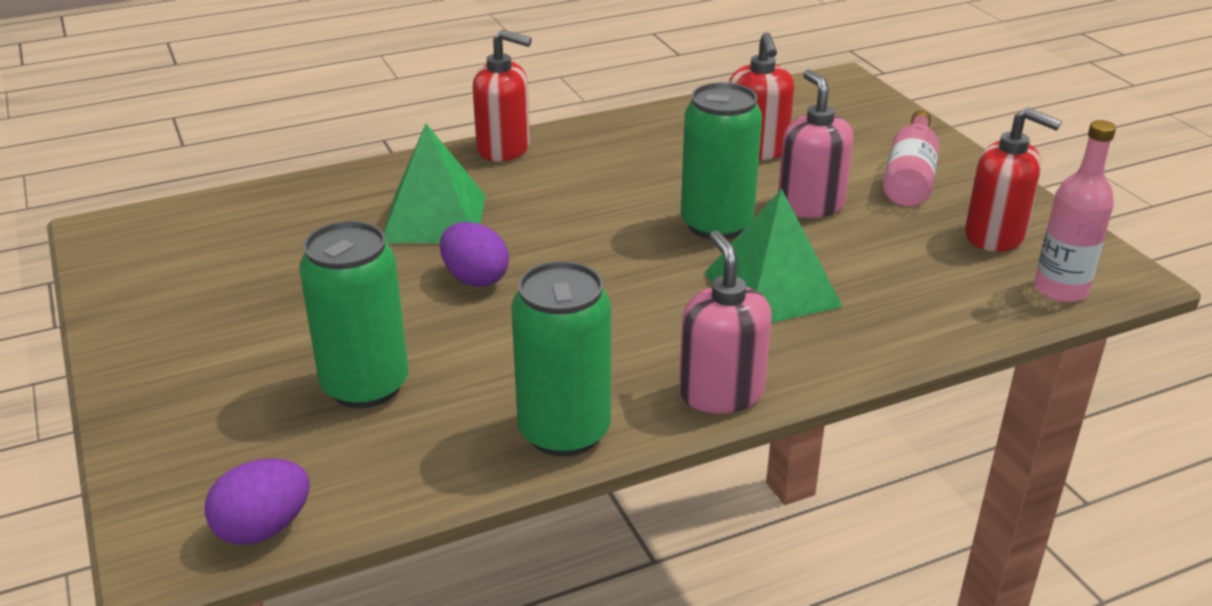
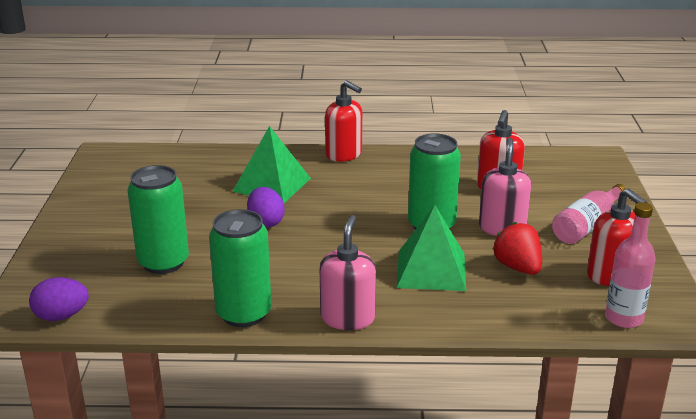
camera: 25 degrees right, 5 degrees down
none -> red strawberry [492,222,542,275]

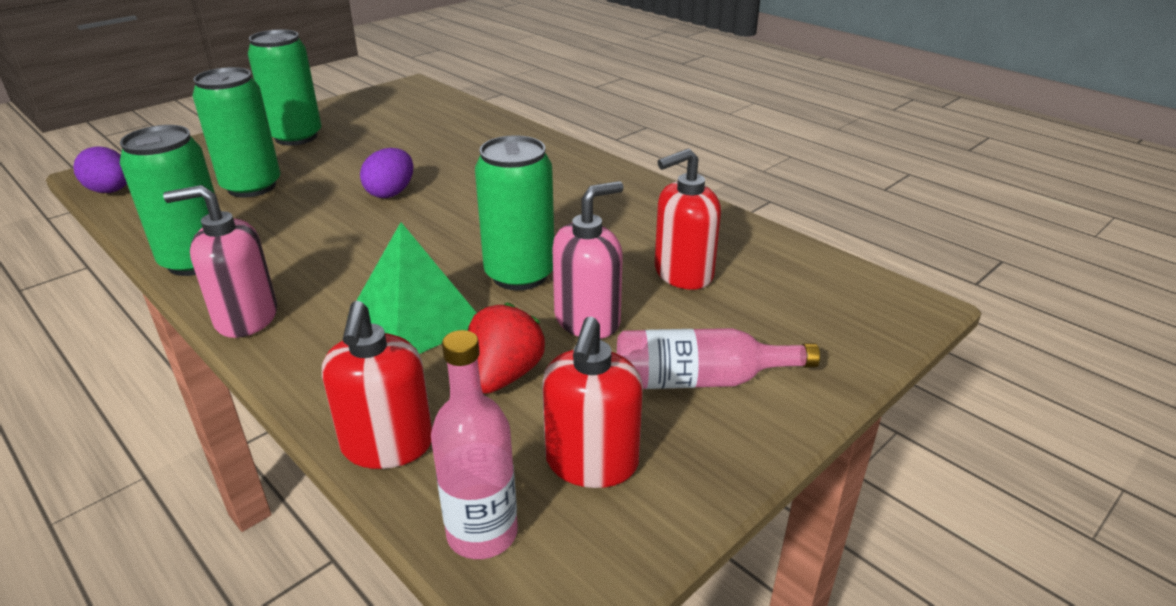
camera: 45 degrees right, 5 degrees up
green pyramid [232,126,311,203] -> none
pink soap dispenser [320,215,376,330] -> pink soap dispenser turned 150 degrees counterclockwise [163,185,277,338]
red soap dispenser [325,80,362,162] -> red soap dispenser moved to [322,301,432,469]
none -> green can [248,29,321,145]

